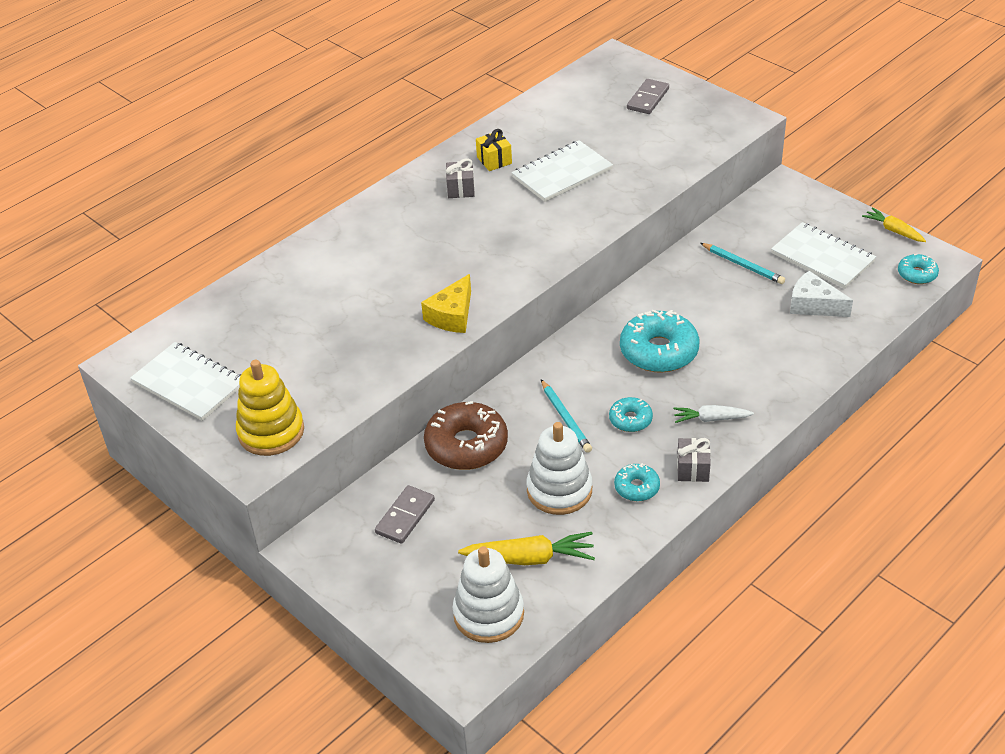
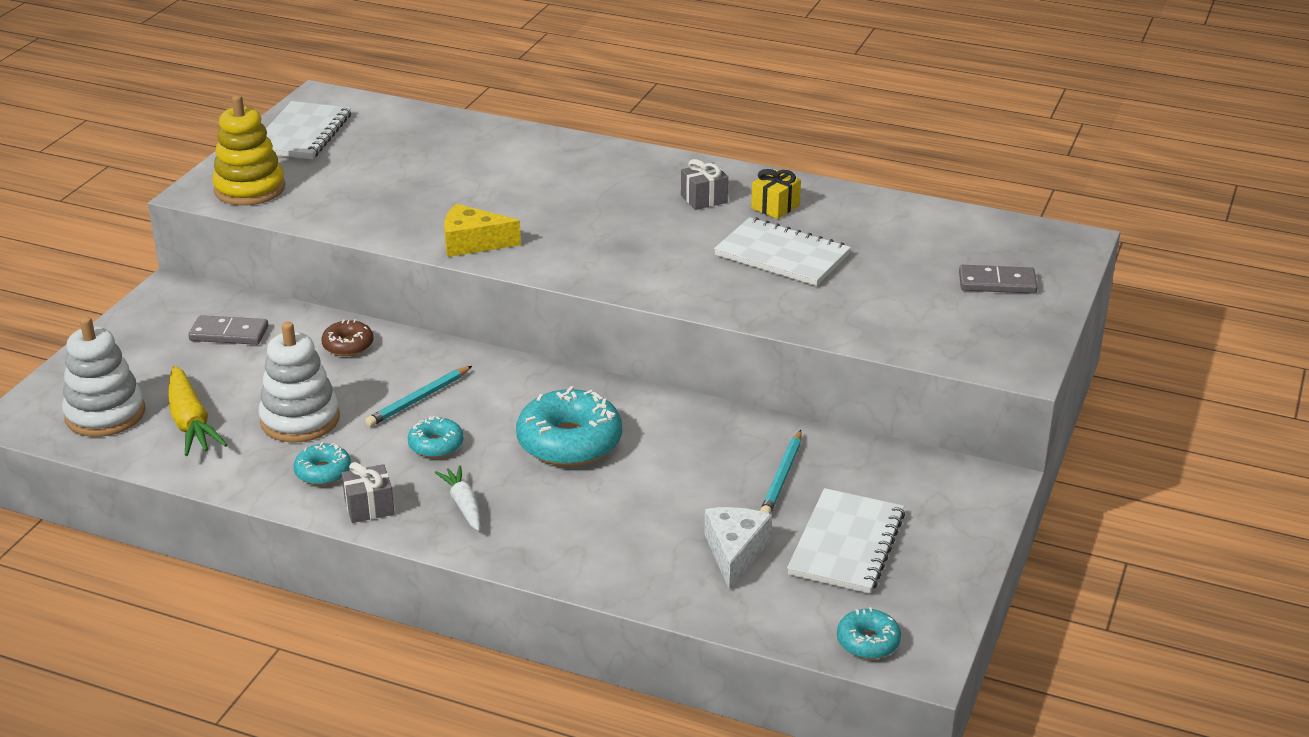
camera: 65 degrees right, 10 degrees down
brown donut [424,401,508,470] -> brown donut [321,319,373,356], size x0.52
yellow carrot [862,207,926,242] -> none

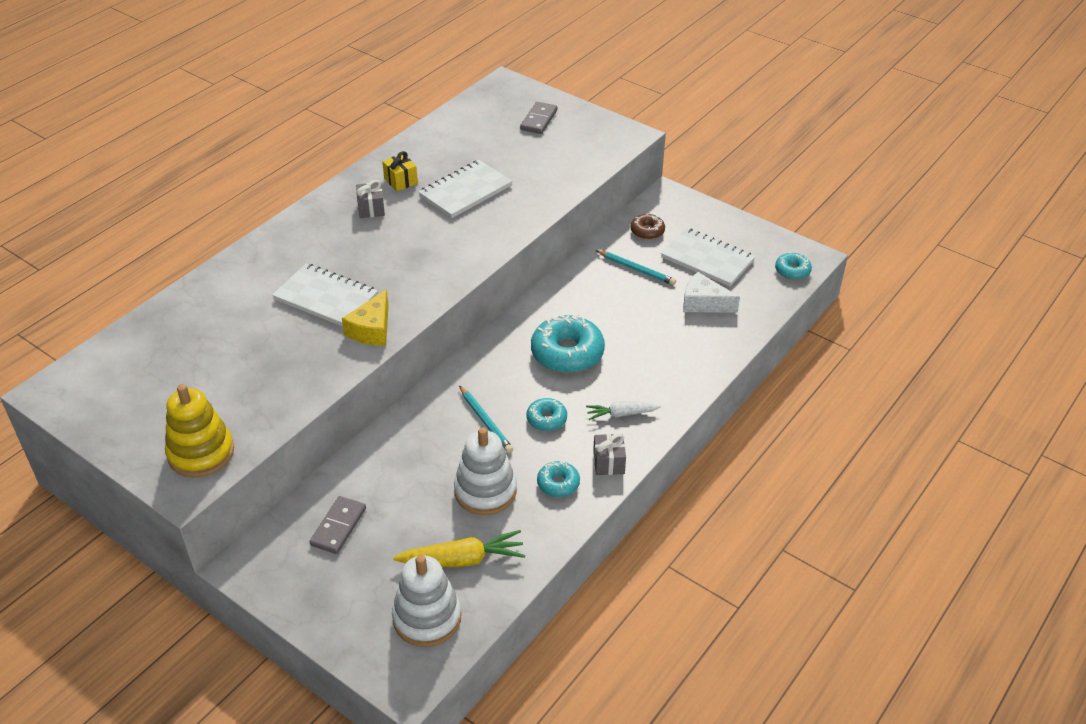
camera: 75 degrees left, 10 degrees up
white notebook [266,101,351,159] -> white notebook moved to [272,263,378,326]
brown donut [321,319,373,356] -> brown donut moved to [631,213,665,240]

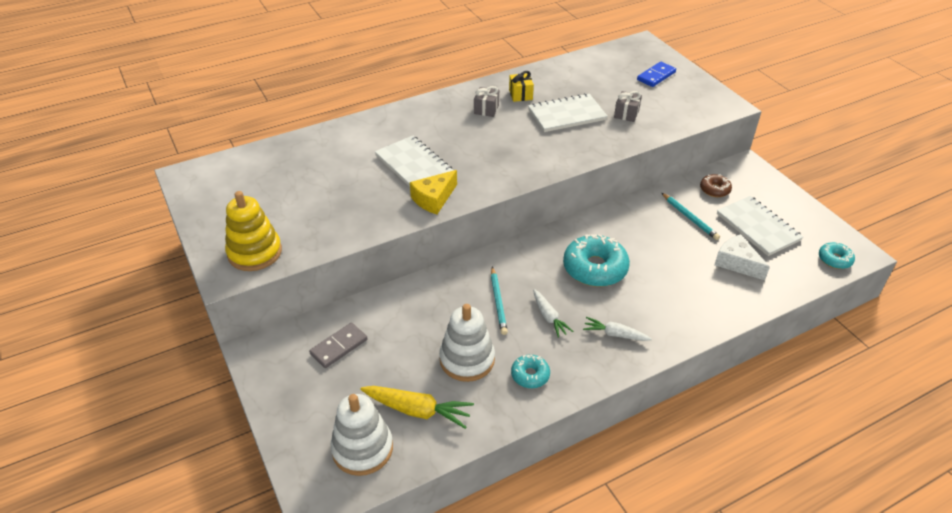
camera: 25 degrees right, 0 degrees up
grey domino [520,102,557,134] -> blue domino [637,62,676,87]
turquoise donut [526,398,567,431] -> white carrot [533,289,573,338]
grey gift [593,433,626,475] -> grey gift moved to [614,91,642,122]

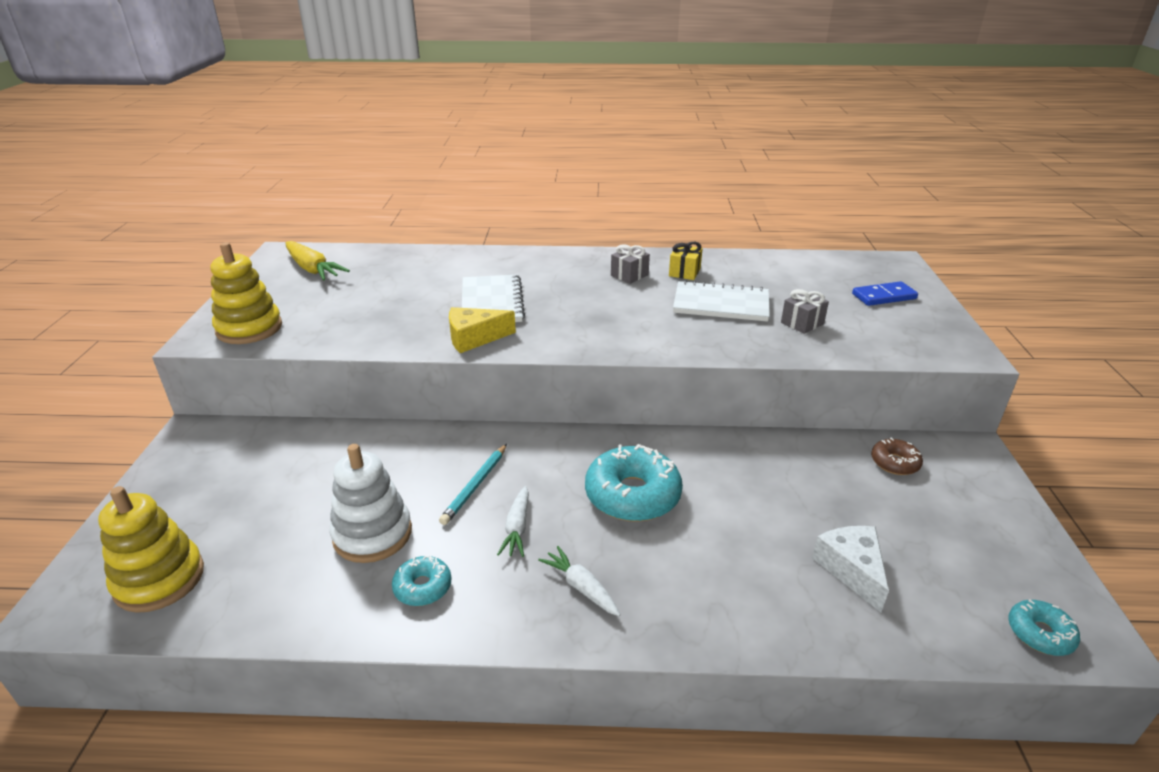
camera: 30 degrees right, 10 degrees down
grey domino [309,323,367,368] -> none
white stacking toy [330,394,393,476] -> yellow stacking toy [98,486,204,613]
yellow carrot [360,386,474,429] -> yellow carrot moved to [285,241,350,281]
turquoise pencil [662,193,720,240] -> none
white notebook [717,196,803,256] -> none

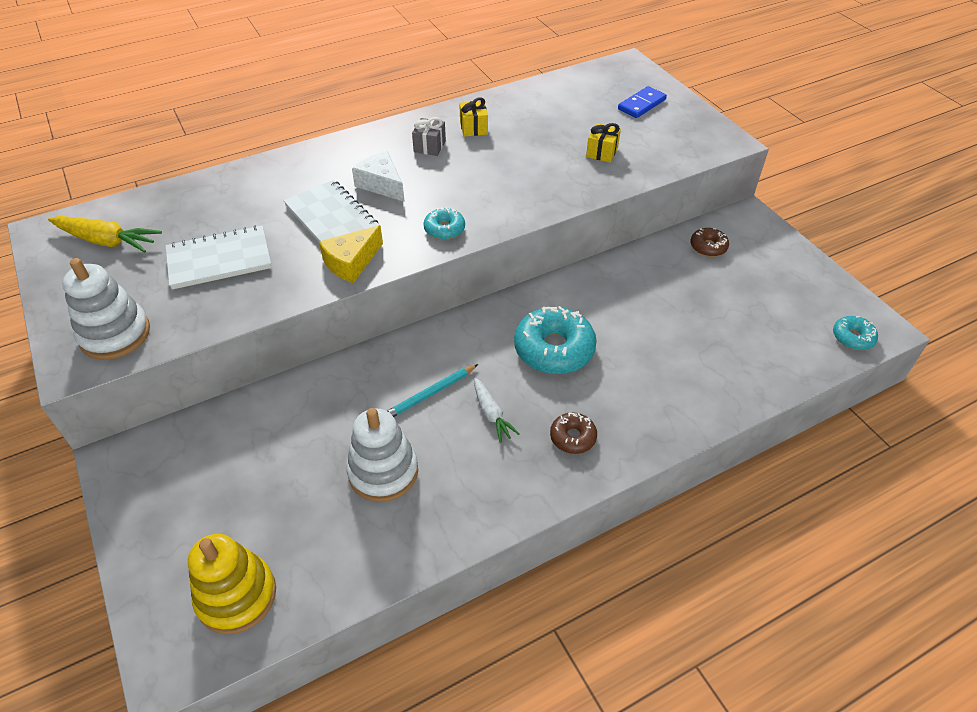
camera: 30 degrees left, 15 degrees up
yellow stacking toy [210,242,282,344] -> white stacking toy [62,258,150,360]
turquoise donut [392,555,451,606] -> turquoise donut moved to [423,207,465,240]
turquoise pencil [439,444,507,525] -> turquoise pencil turned 60 degrees clockwise [387,364,478,417]
white carrot [538,546,621,616] -> brown donut [550,412,597,454]
white notebook [673,280,770,322] -> white notebook moved to [165,225,272,290]
grey gift [781,289,829,334] -> yellow gift [586,123,621,162]
white cheese [812,526,889,612] -> white cheese moved to [352,151,405,202]

